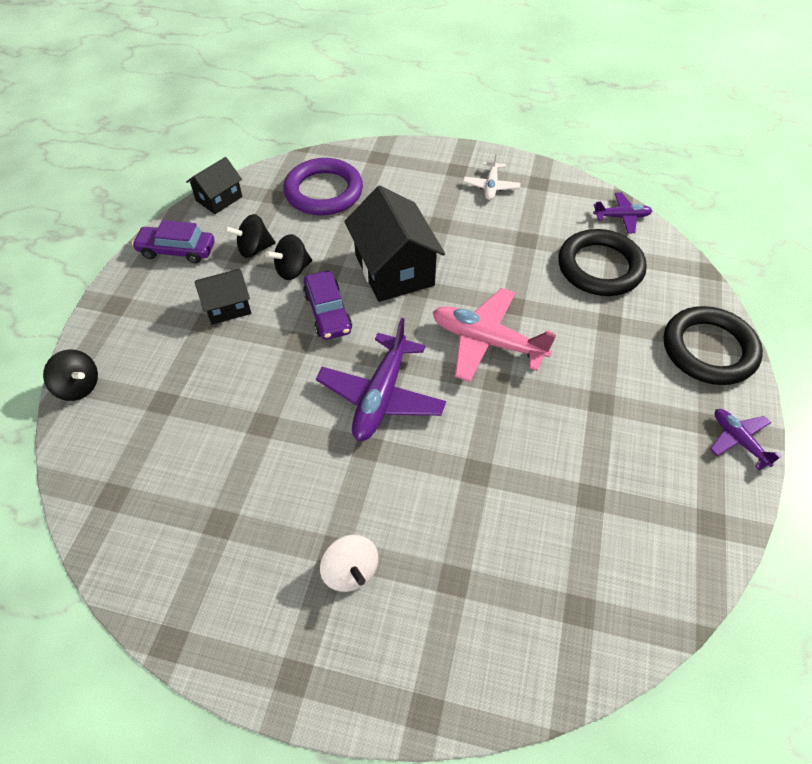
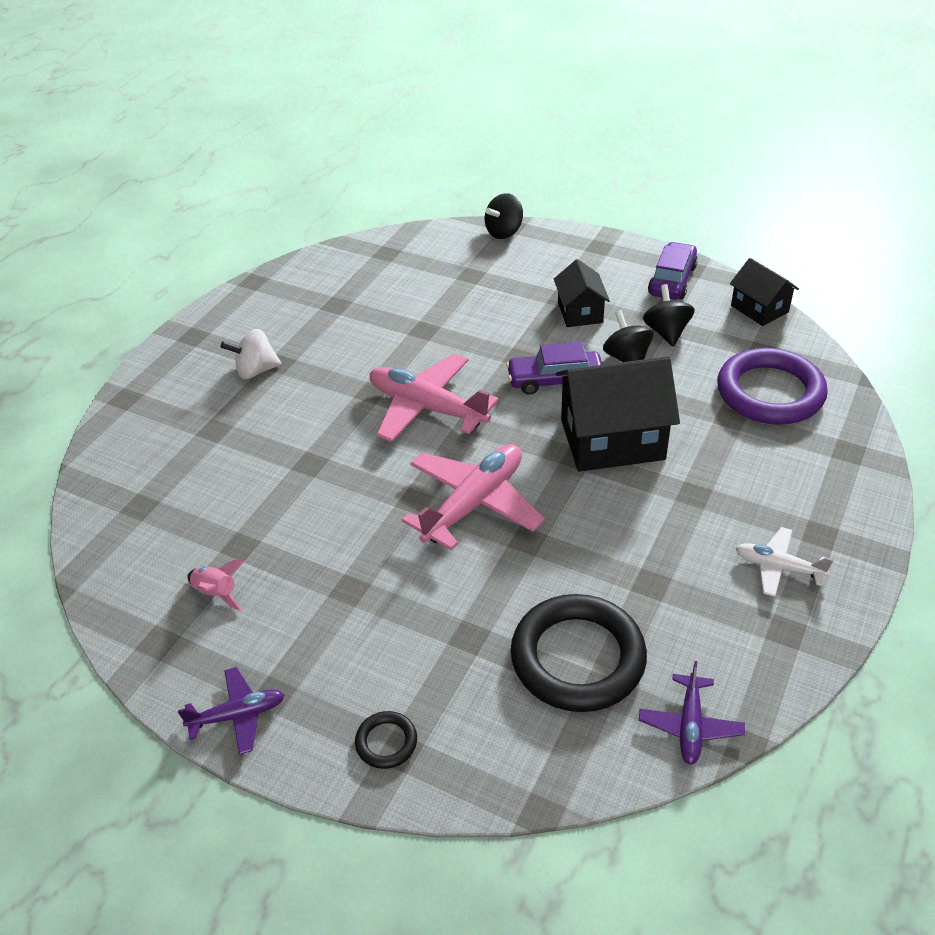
camera: 105 degrees right, 10 degrees down
purple plane [316,318,446,441] -> pink plane [370,354,499,442]
black ring [664,306,763,385] -> black ring [355,711,417,769], size x0.44
none -> pink rocket [187,560,244,611]

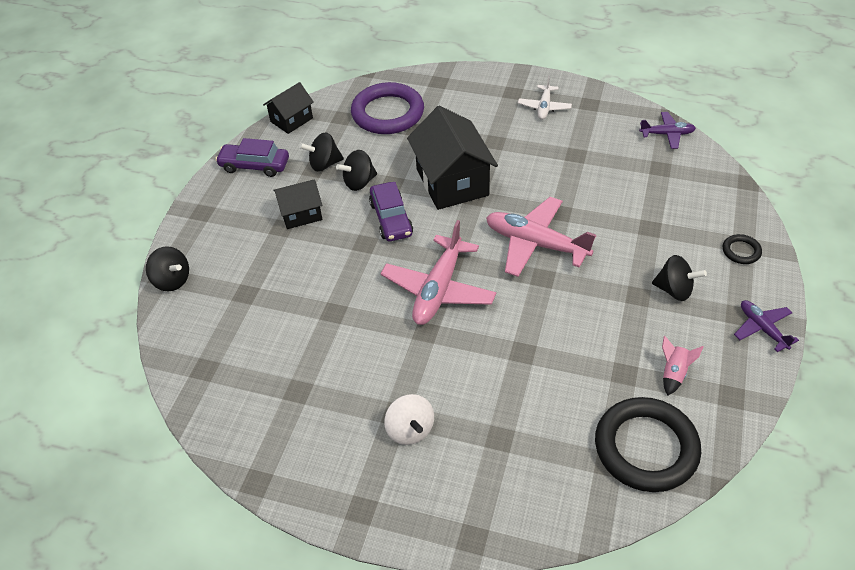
camera: 100 degrees left, 5 degrees up
black ring [511,594,647,712] -> black ring moved to [595,397,701,492]
none -> black spinning top [652,255,707,301]

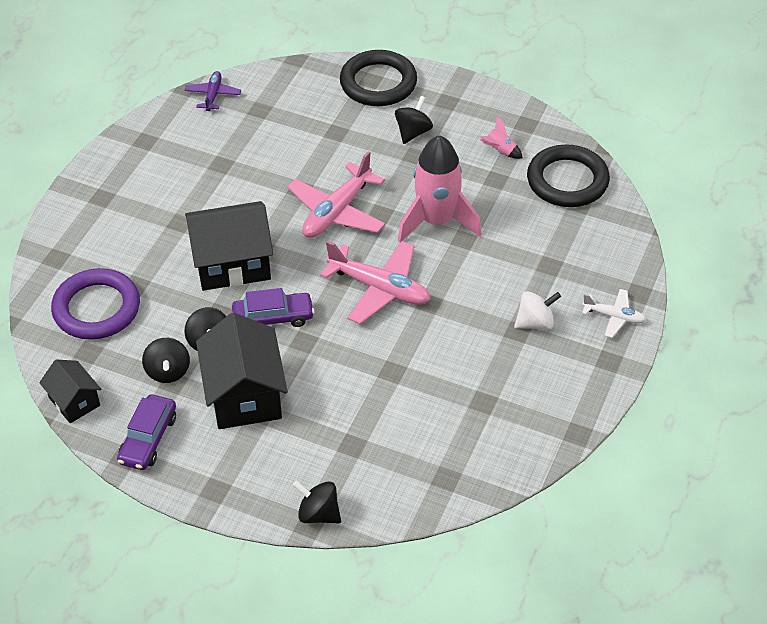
camera: 85 degrees left, 0 degrees up
black spinning top [146,246,189,291] -> black spinning top turned 105 degrees counterclockwise [293,481,341,523]
black house [273,180,322,229] -> black house [196,312,288,429], size x1.79
white plane [518,76,572,120] -> white plane moved to [582,289,646,338]
black ring [723,234,762,264] -> black ring [340,50,417,106], size x2.29
purple plane [734,300,799,352] -> none
none -> pink rocket [398,135,481,243]

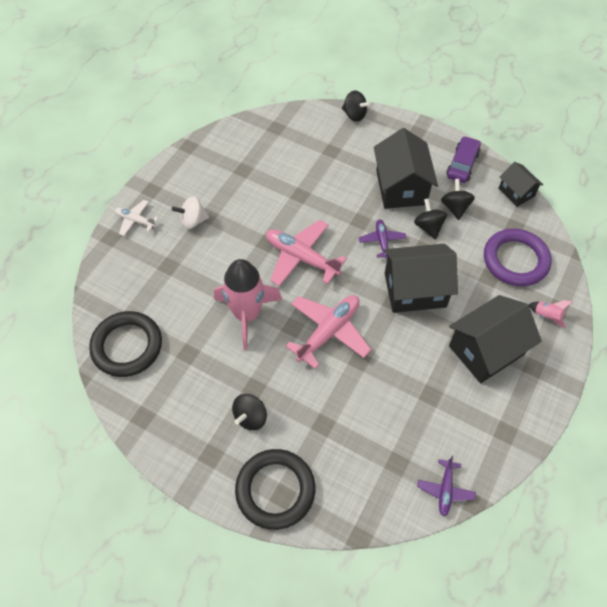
camera: 175 degrees left, 10 degrees up
purple car [232,288,315,327] -> purple plane [359,219,406,259]
pink rocket [480,116,523,159] -> pink rocket moved to [528,300,572,328]
none -> black house [449,295,542,383]

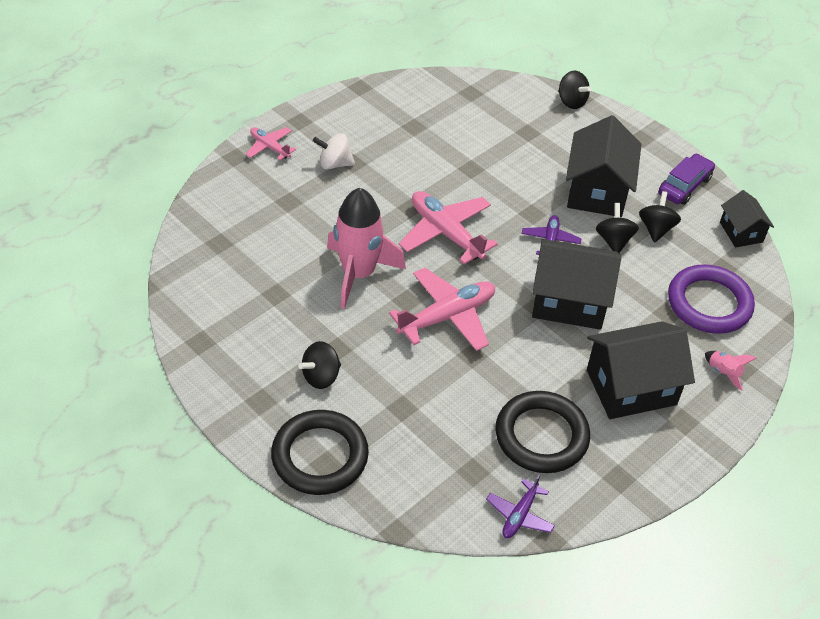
camera: 15 degrees right, 10 degrees down
black ring [89,311,162,377] -> black ring moved to [495,391,590,473]
white plane [115,200,158,236] -> pink plane [246,127,296,160]

